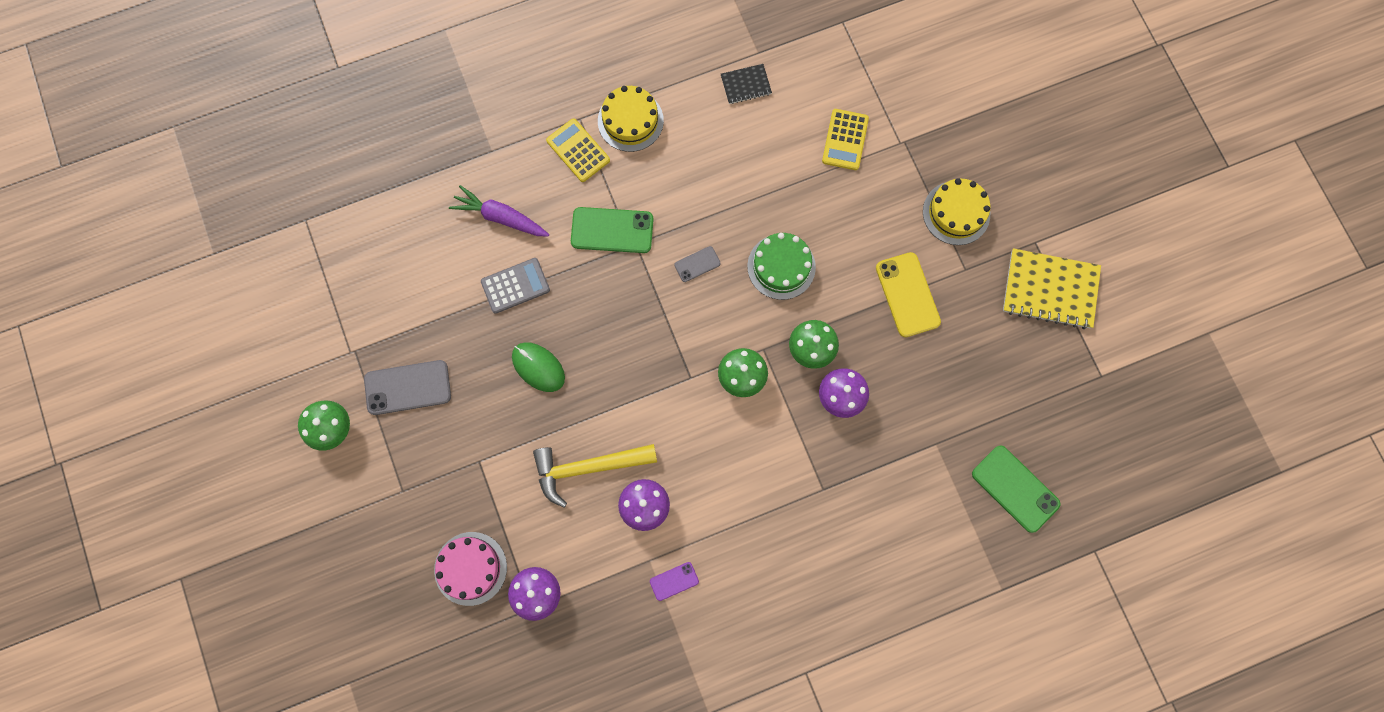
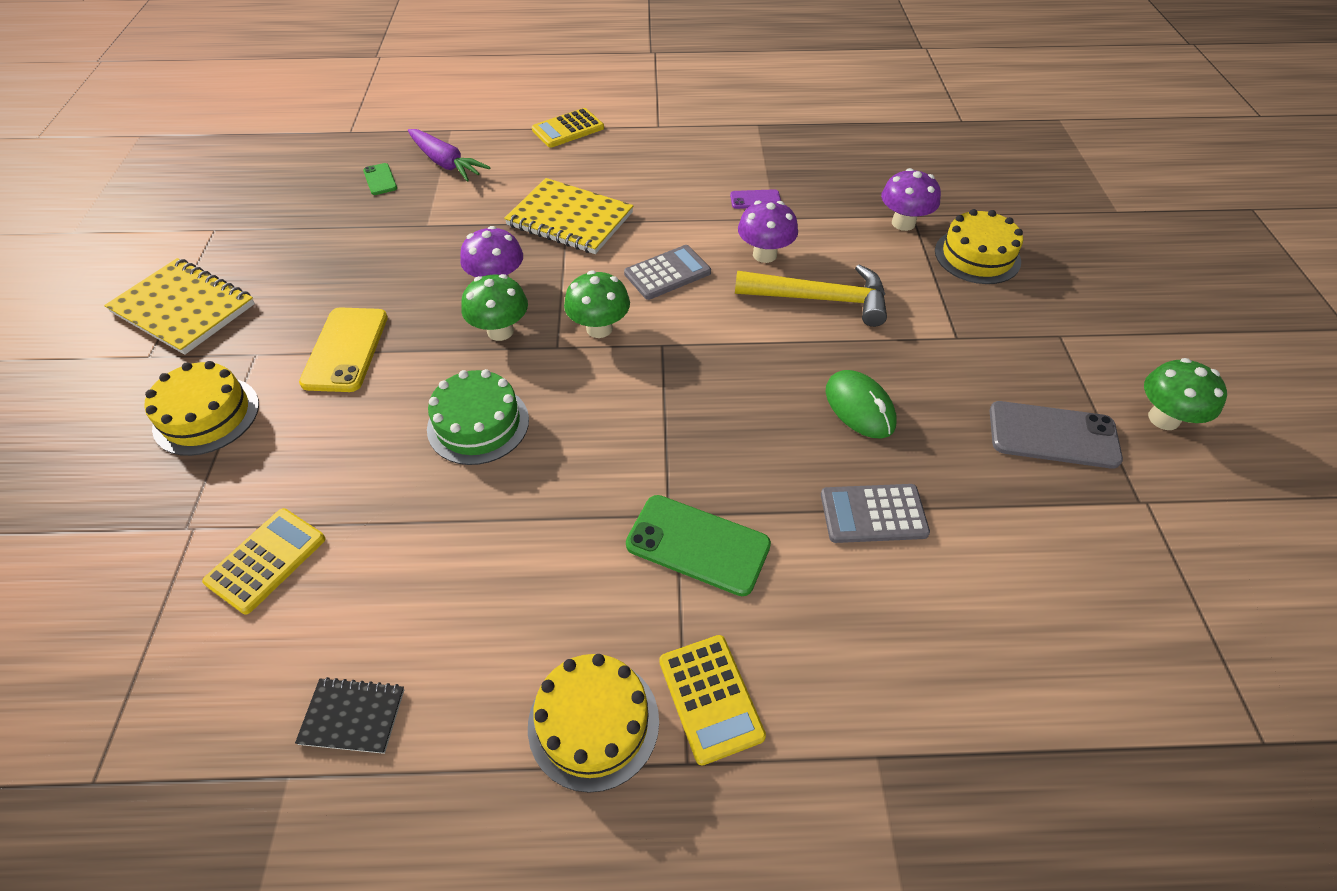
camera: 160 degrees left, 25 degrees down
pink cake [434,532,507,606] -> yellow cake [935,209,1023,284]
purple carrot [449,185,549,237] -> purple carrot moved to [408,129,491,181]
grey phone [674,246,720,282] -> none
green phone [972,445,1061,533] -> green phone [363,163,397,195], size x0.53
none -> yellow notebook [504,178,633,254]
none -> yellow calculator [532,108,604,148]
none -> grey calculator [624,245,711,300]

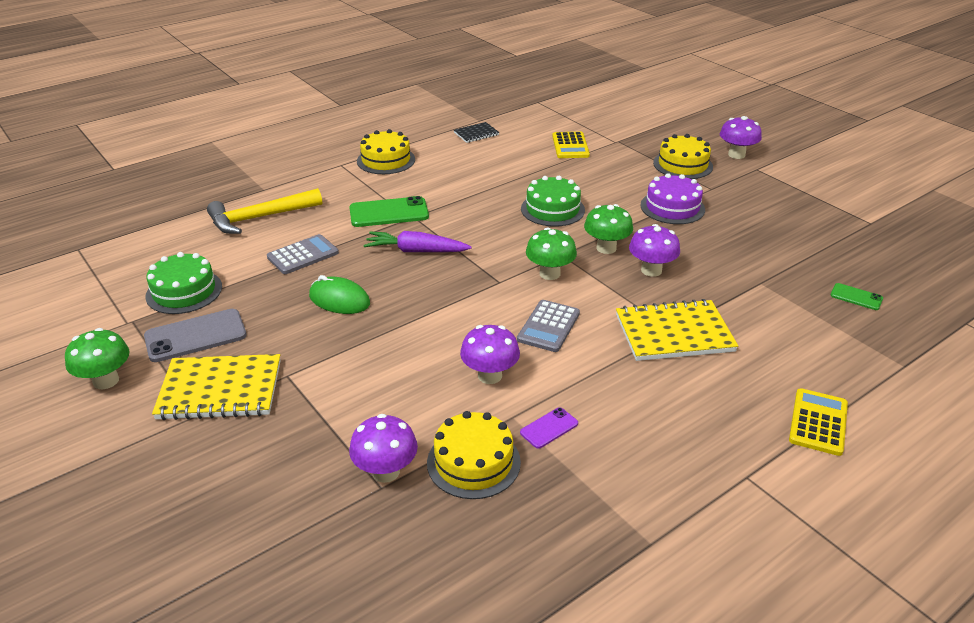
camera: 145 degrees right, 15 degrees down
yellow notebook [104,258,255,355] -> yellow notebook moved to [152,354,281,420]
yellow phone [299,307,388,392] -> purple cake [640,173,705,224]
purple carrot [408,129,491,181] -> purple carrot moved to [364,231,472,252]
yellow calculator [659,635,766,766] -> none
yellow hammer [735,264,887,327] -> yellow hammer moved to [207,188,322,234]
yellow cake [935,209,1023,284] -> yellow cake moved to [427,411,521,499]
none -> green cake [146,252,222,314]
none -> purple mushroom [720,116,762,159]

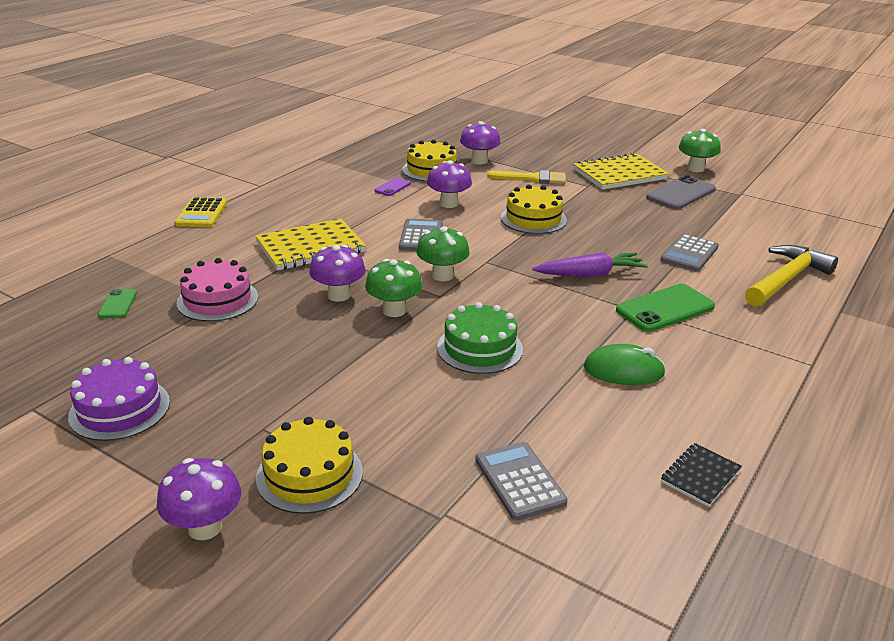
camera: 160 degrees right, 5 degrees down
green cake [146,252,222,314] -> none
green mouse [309,275,370,314] -> green mouse moved to [584,344,666,385]
yellow cake [357,129,415,174] -> yellow cake moved to [501,185,567,234]
yellow calculator [552,132,590,158] -> grey calculator [475,442,568,521]
purple cake [640,173,705,224] -> purple cake moved to [68,357,170,441]
green phone [831,283,883,310] -> green phone turned 75 degrees clockwise [98,289,137,318]
none -> pink cake [177,258,258,322]
none -> yellow brush [487,170,566,184]

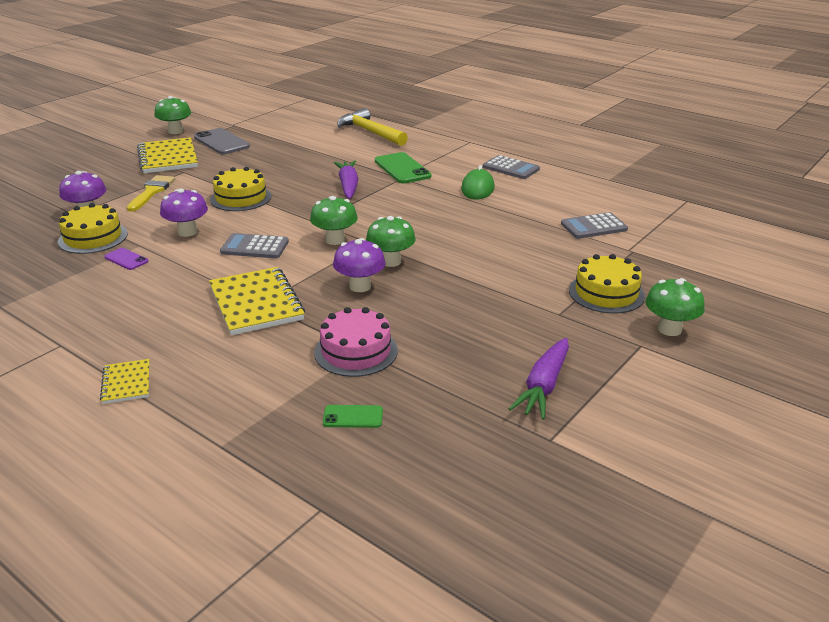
camera: 85 degrees left, 0 degrees up
purple cake [68,357,170,441] -> purple carrot [509,338,569,420]
purple mushroom [157,458,241,540] -> green mushroom [645,278,705,336]
yellow calculator [175,197,227,227] -> yellow notebook [100,359,150,404]
green cake [437,302,523,374] -> none
grey calculator [660,234,719,272] -> grey calculator moved to [483,155,540,179]
black notebook [661,443,742,507] -> none

